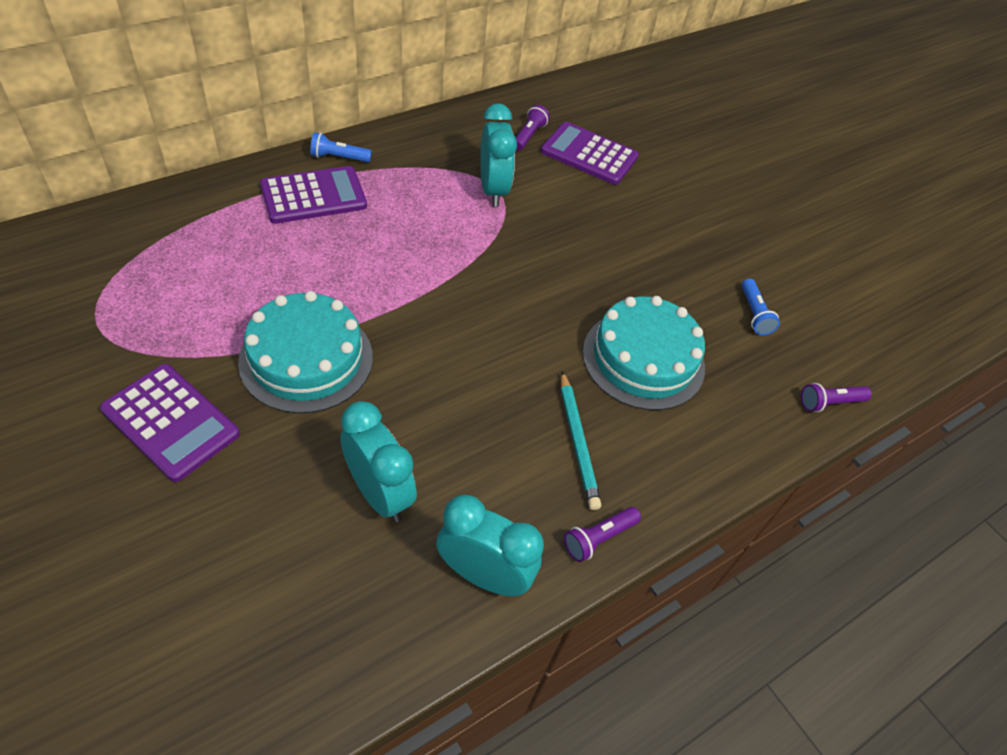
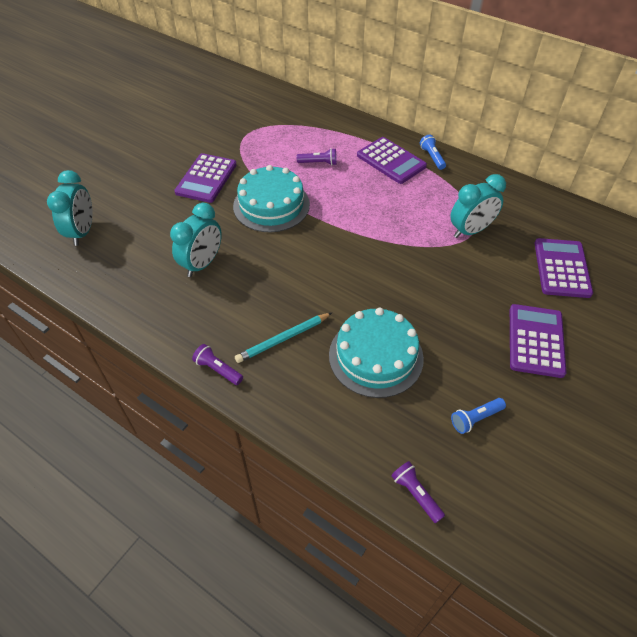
camera: 75 degrees right, 0 degrees up
turquoise clock [436,495,544,596] -> turquoise clock moved to [47,170,93,246]
purple flashlight [516,105,550,150] -> purple flashlight moved to [297,148,337,165]
none -> purple calculator [510,304,567,378]

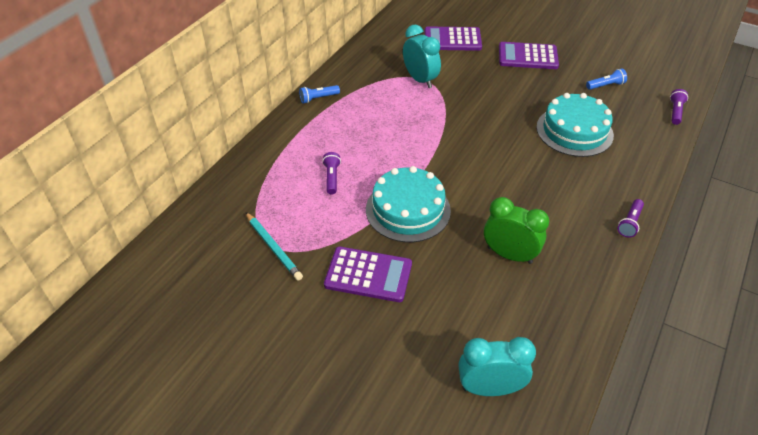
camera: 95 degrees left, 5 degrees down
turquoise clock [170,203,222,277] -> green clock [484,197,549,264]
turquoise pencil [235,313,332,363] -> turquoise pencil moved to [246,212,303,281]
purple calculator [357,137,427,184] -> none
purple flashlight [391,461,445,523] -> purple flashlight turned 150 degrees clockwise [670,89,688,125]
blue flashlight [451,398,506,434] -> blue flashlight turned 75 degrees counterclockwise [586,68,627,90]

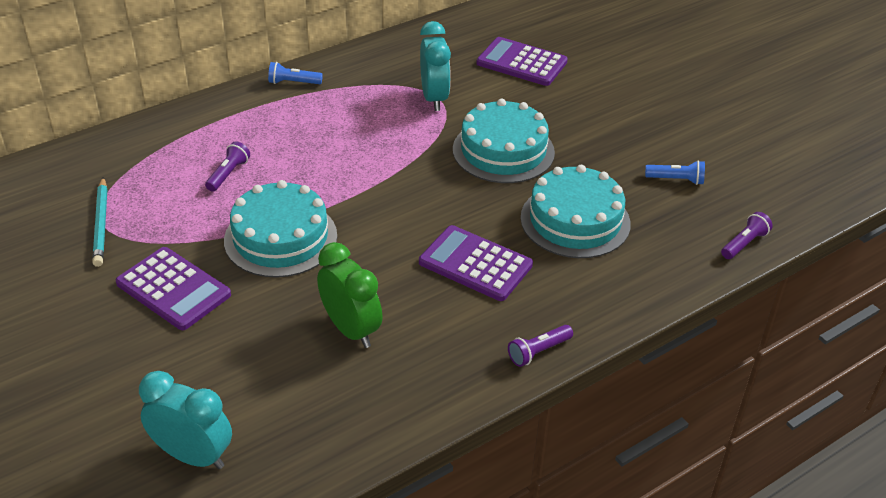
camera: 25 degrees right, 5 degrees down
purple calculator [499,42,559,69] -> purple calculator moved to [419,225,533,301]
none -> turquoise cake [453,99,555,183]

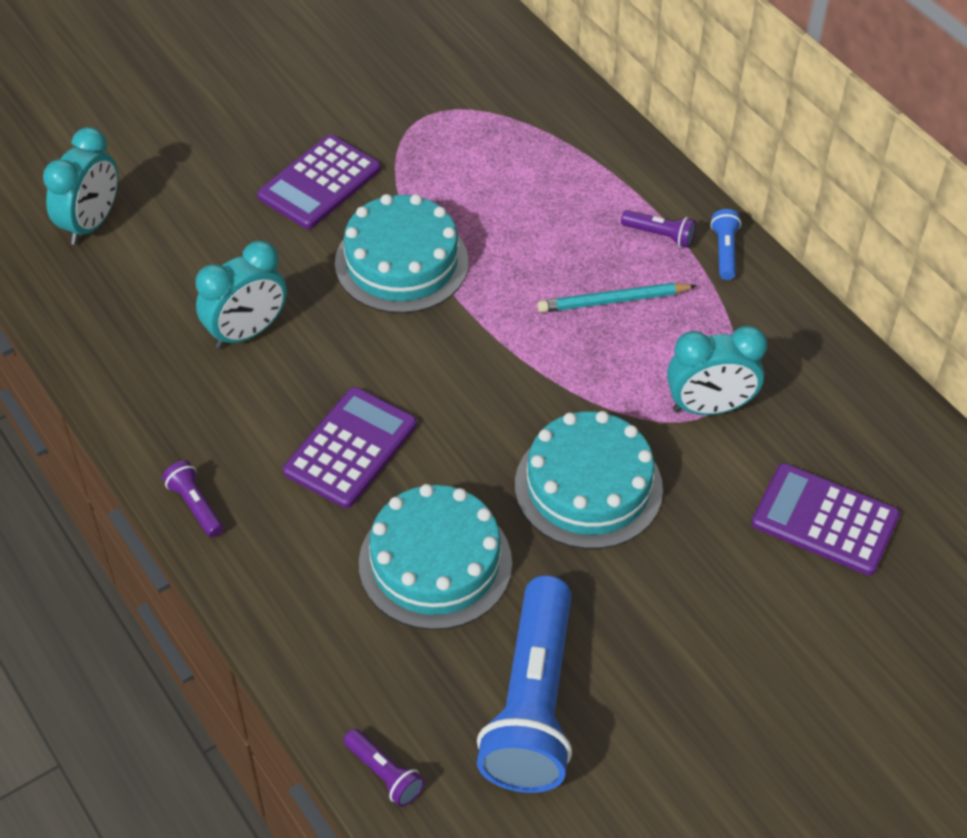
camera: 90 degrees right, 10 degrees up
turquoise pencil [92,177,107,267] -> turquoise pencil moved to [537,283,697,313]
purple flashlight [205,141,250,192] -> purple flashlight moved to [621,210,696,248]
green clock [317,242,383,348] -> turquoise clock [196,241,287,349]
purple calculator [476,37,568,86] -> purple calculator turned 90 degrees counterclockwise [751,463,900,575]
blue flashlight [645,161,705,185] -> blue flashlight [477,576,572,793], size x2.44

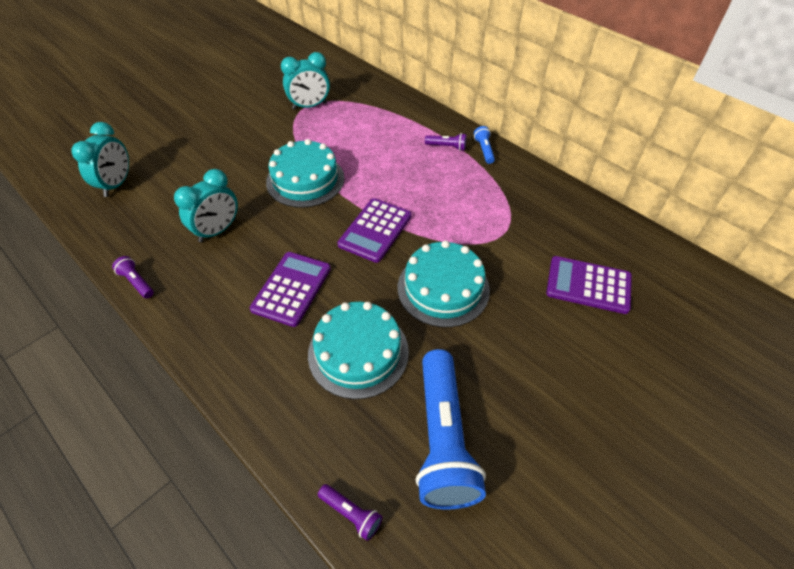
camera: 10 degrees left, 0 degrees up
purple flashlight [162,460,224,537] -> purple flashlight moved to [112,256,154,299]
purple calculator [257,135,381,229] -> purple calculator moved to [337,198,411,263]
turquoise pencil [537,283,697,313] -> none
turquoise clock [667,326,767,415] -> turquoise clock moved to [281,52,330,110]

